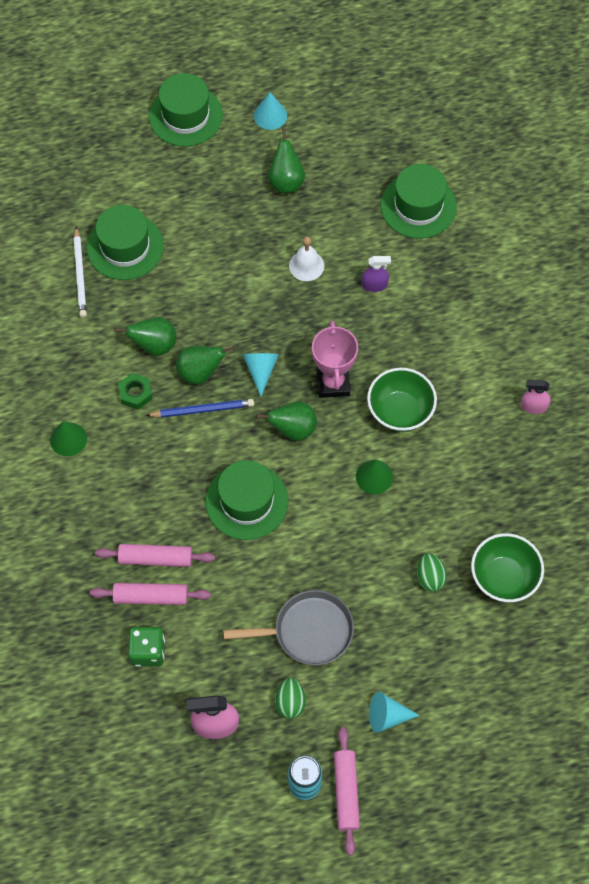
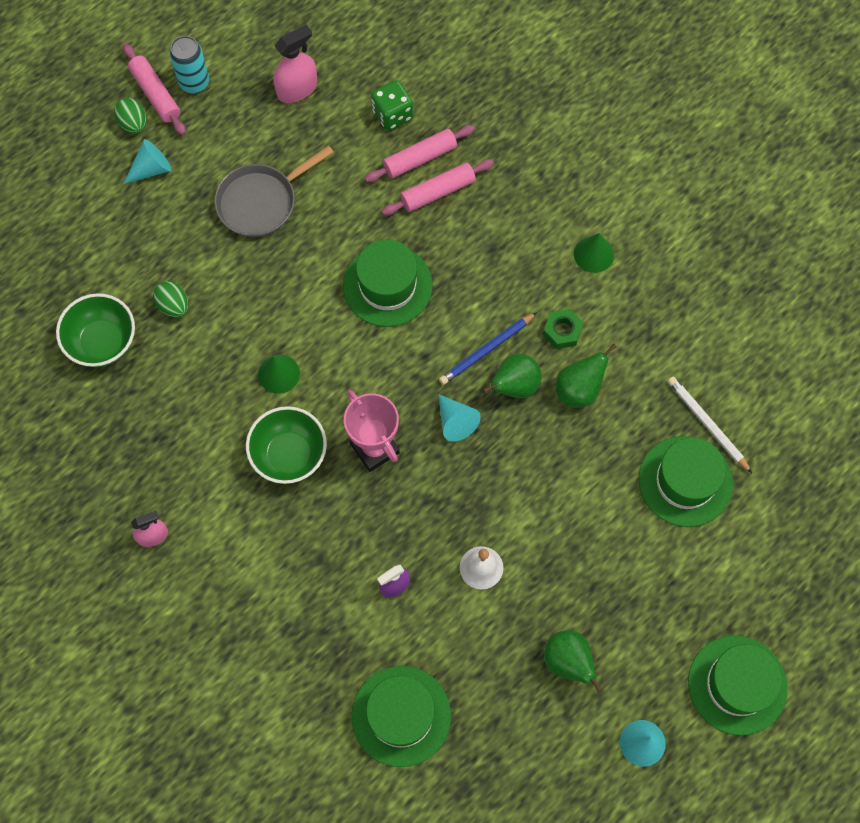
camera: 150 degrees right, 5 degrees up
green pear [256,401,317,441] -> none
green egg [275,678,305,719] -> green egg moved to [114,98,146,133]

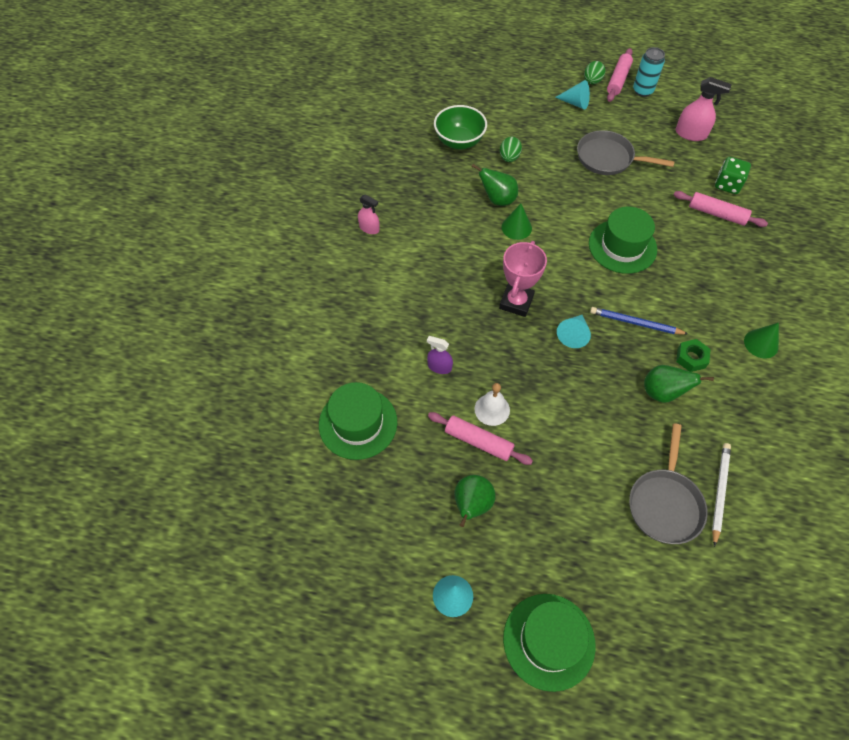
camera: 55 degrees right, 10 degrees down
green bowl [246,406,327,484] -> none
pink rolling pin [382,159,494,215] -> pink rolling pin moved to [428,412,533,465]
green pear [482,354,541,399] -> green pear moved to [472,164,518,206]
green hat [639,436,733,527] -> grey pan [629,423,708,544]

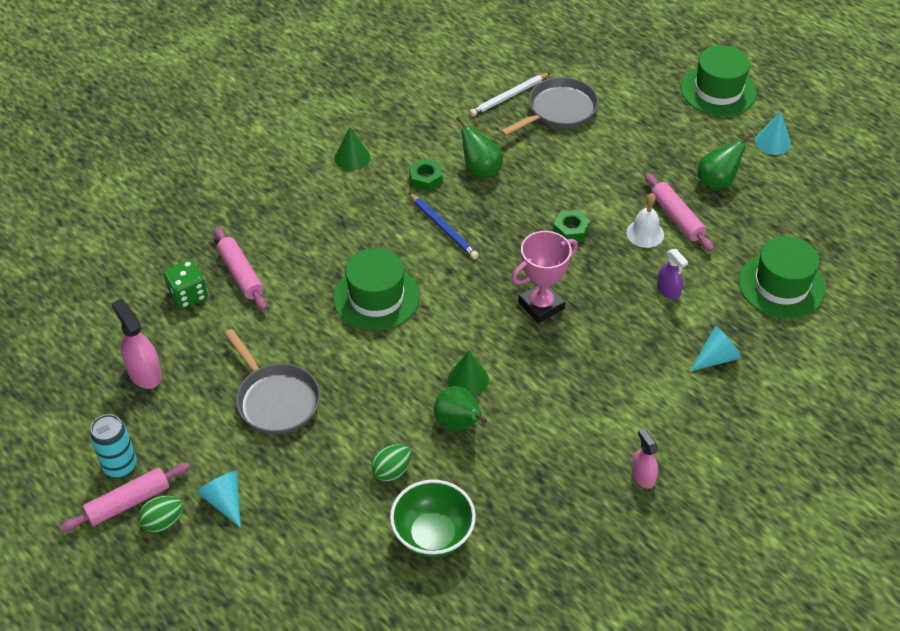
camera: 145 degrees left, 10 degrees down
turquoise cone [557,315,591,348] -> turquoise cone moved to [690,326,741,371]
none -> green nut [553,210,590,242]

